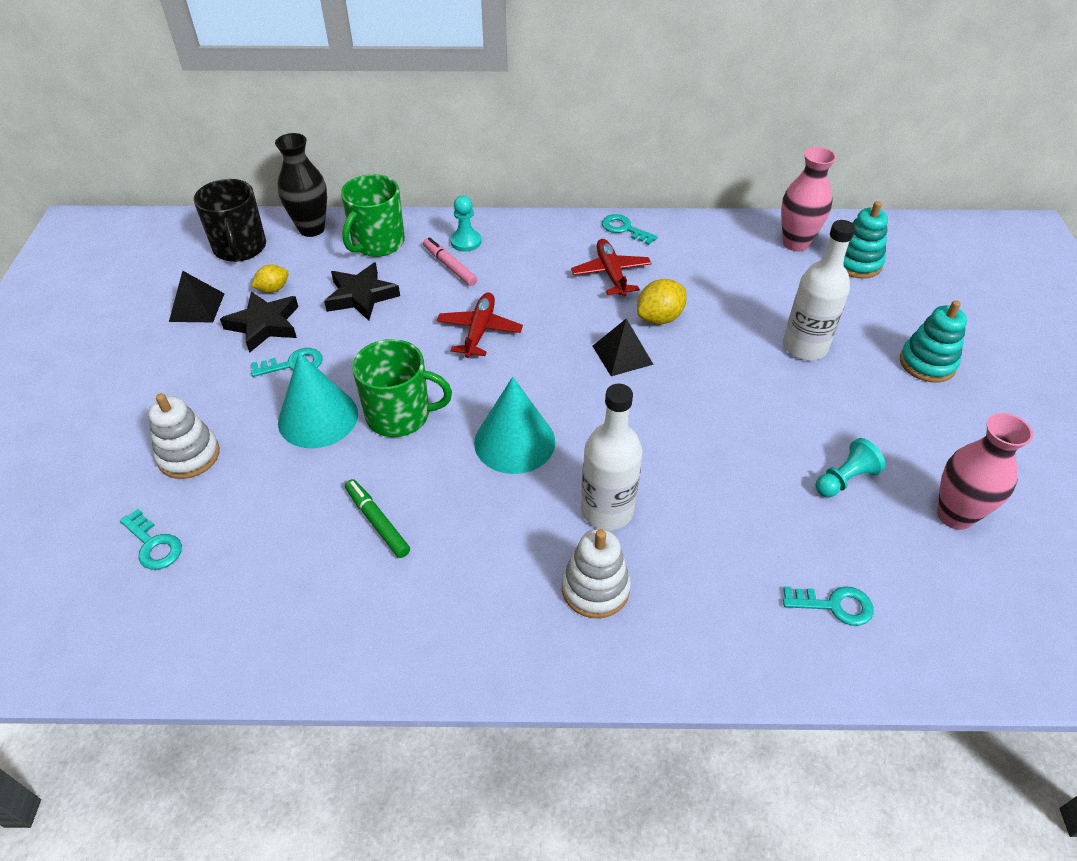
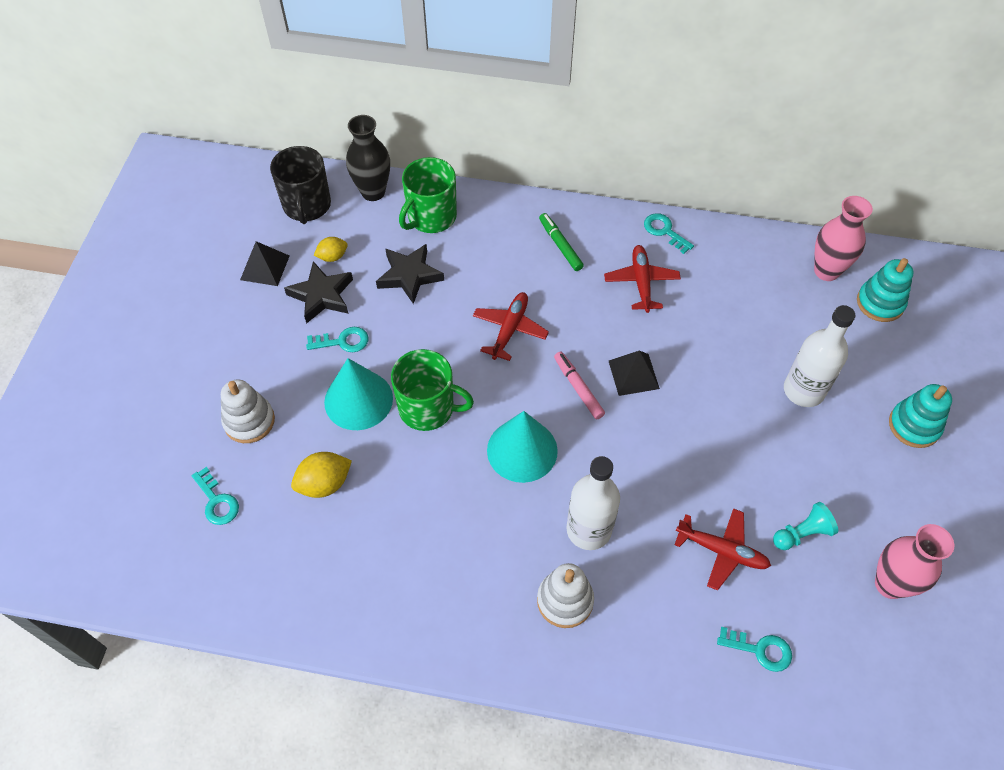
camera: 10 degrees right, 10 degrees up
green marker [345,479,410,558] -> green marker moved to [539,213,584,271]
pink marker [423,237,477,286] -> pink marker moved to [554,352,605,419]
turquoise pawn [450,196,481,252] -> none
yellow lemon [637,279,687,325] -> yellow lemon moved to [291,452,352,498]
none -> red plane [674,508,771,590]

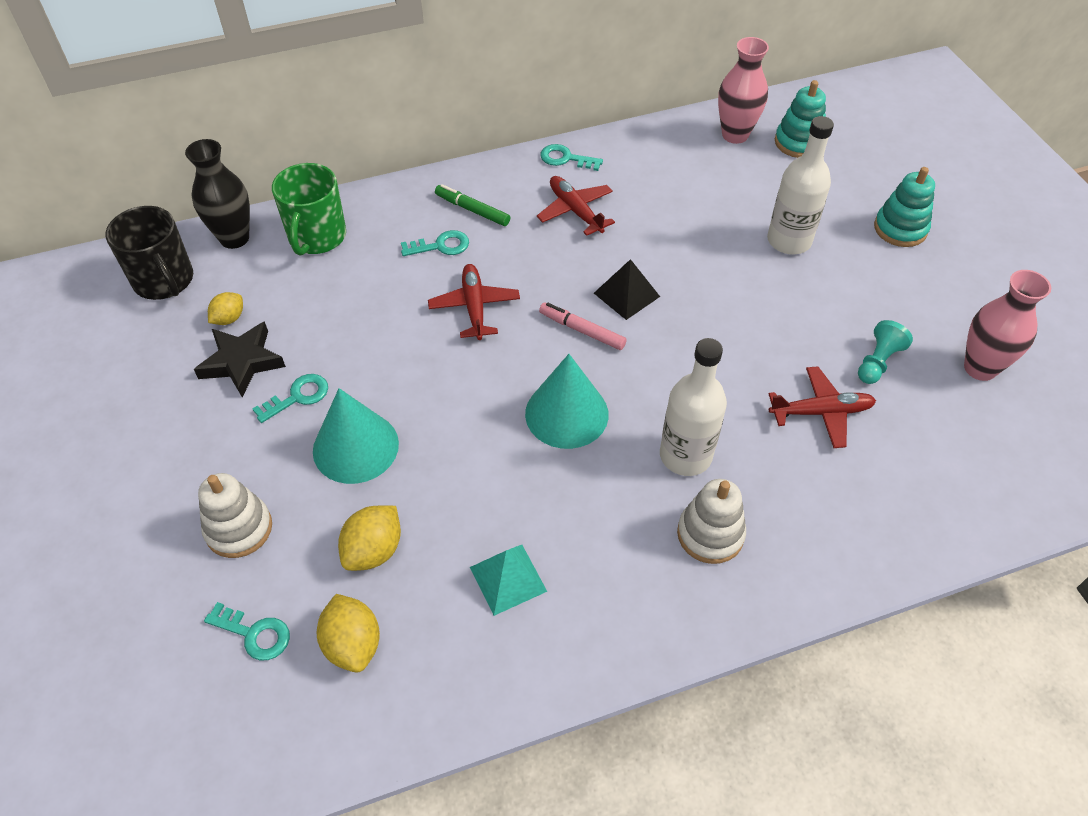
camera: 30 degrees left, 5 degrees down
black pyramid [240,241,289,286] -> none
black star [376,244,444,304] -> none
green mug [391,349,474,431] -> none
turquoise key [717,627,792,672] -> turquoise key moved to [401,230,469,256]
none -> yellow lemon [317,594,380,673]
none -> turquoise pyramid [470,545,547,616]

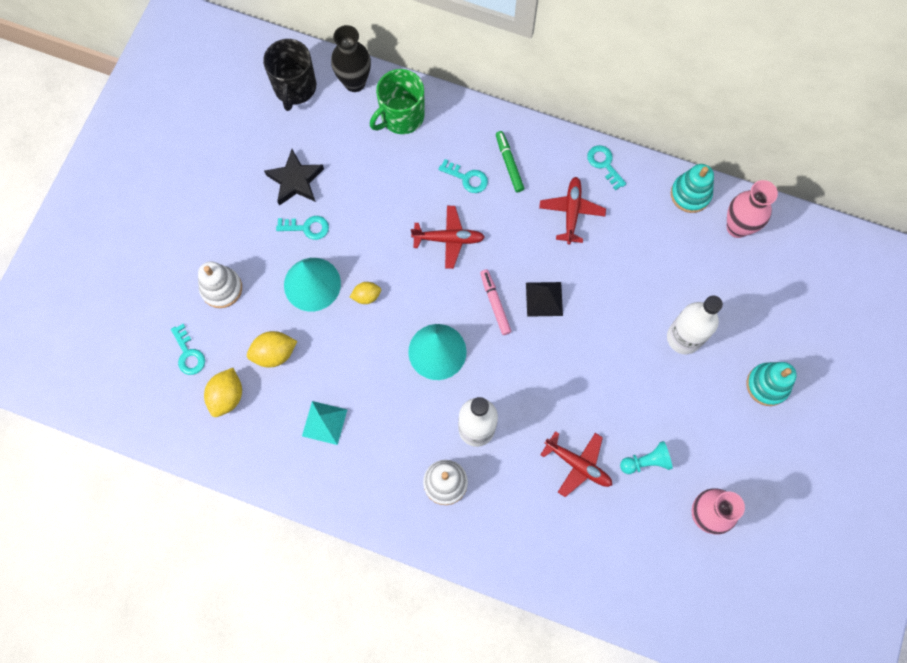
camera: 40 degrees right, 20 degrees up
yellow lemon [208,292,243,325] -> yellow lemon moved to [350,282,381,304]
red plane [428,264,520,340] -> red plane turned 60 degrees clockwise [411,206,485,269]
turquoise stacking toy [775,80,826,158] -> turquoise stacking toy moved to [671,164,714,213]

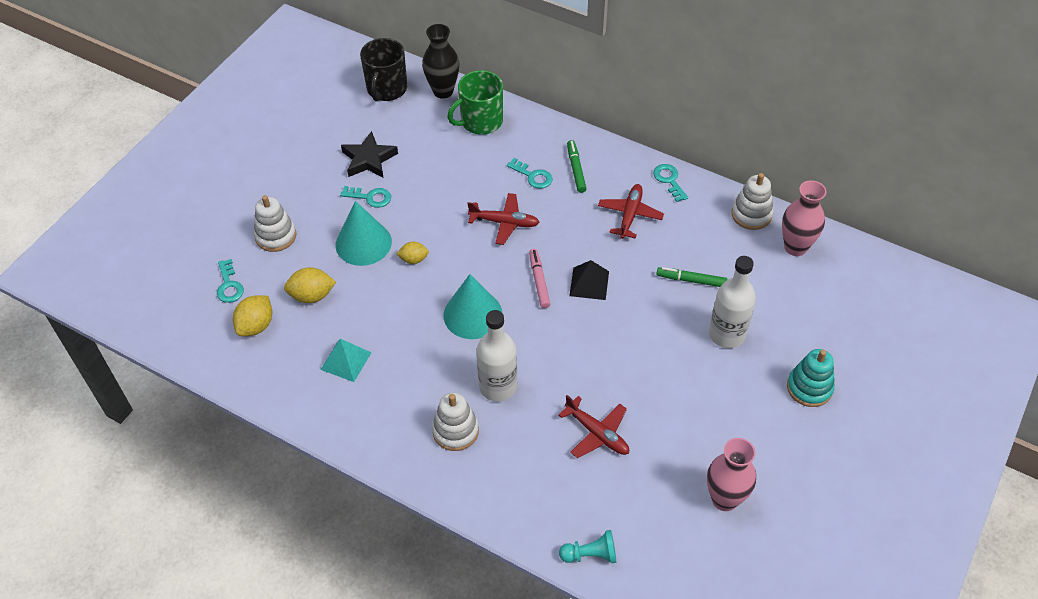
camera: 10 degrees right, 20 degrees down
turquoise pawn [620,441,673,474] -> turquoise pawn moved to [559,530,616,563]
turquoise stacking toy [671,164,714,213] -> white stacking toy [731,173,774,230]
none -> green marker [656,267,728,287]

